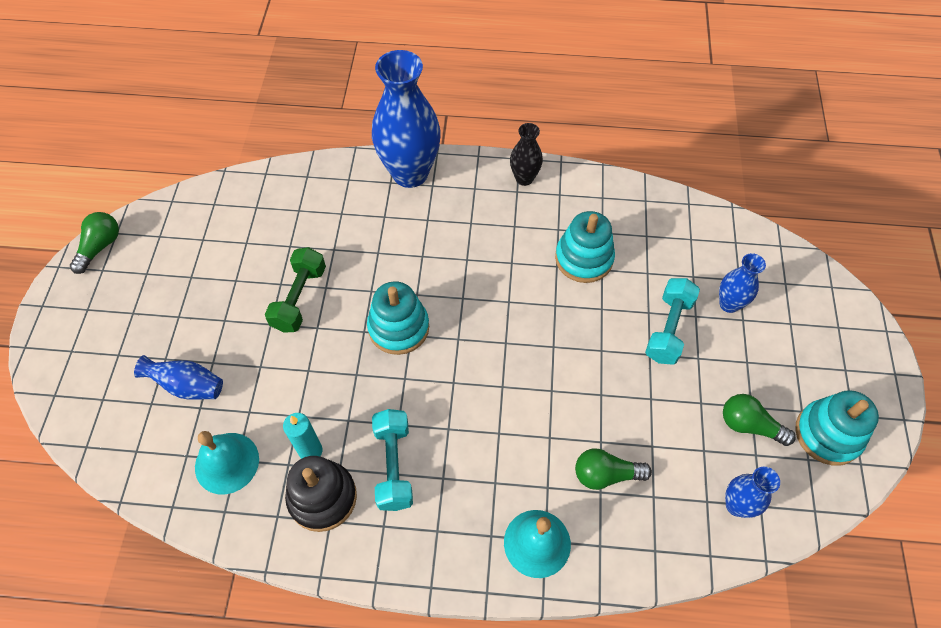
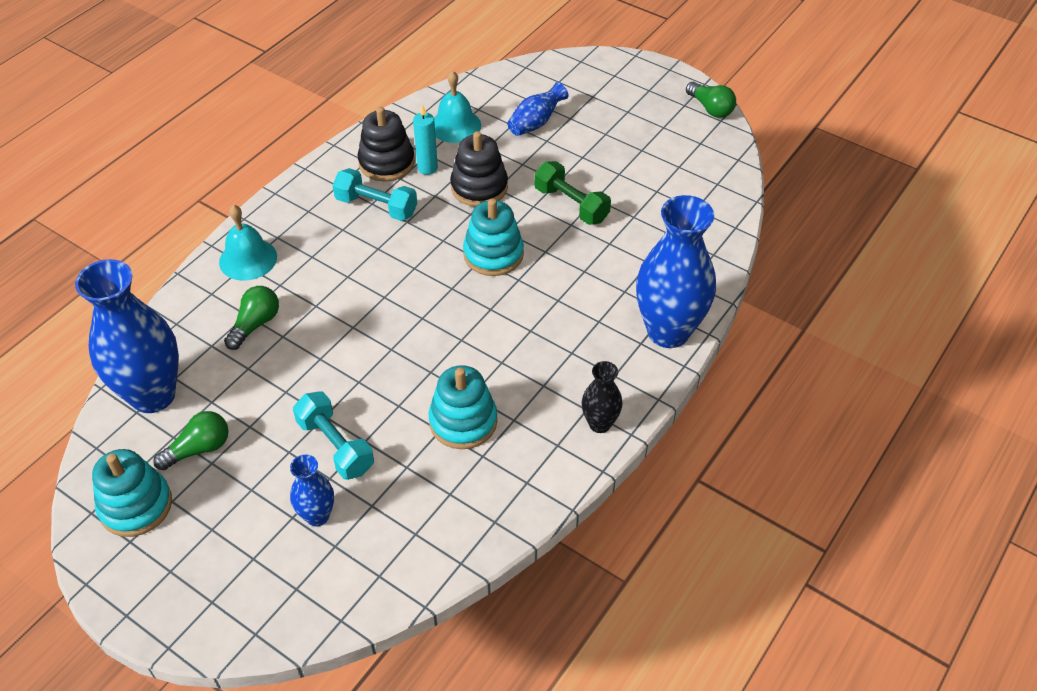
camera: 120 degrees right, 10 degrees down
blue vase [725,467,780,518] -> blue vase [75,259,179,413], size x2.03
none -> black stacking toy [450,131,508,207]

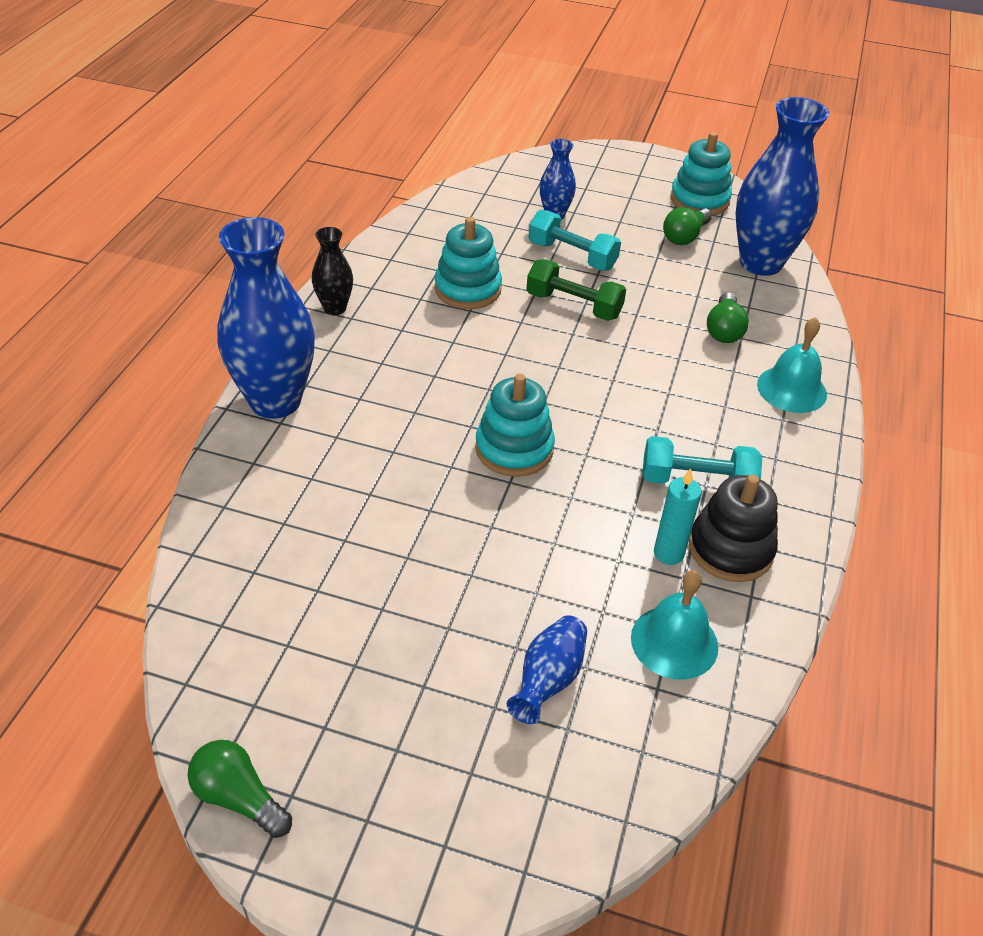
camera: 160 degrees right, 5 degrees down
black stacking toy [450,131,508,207] -> none
green dumbbell [534,161,611,225] -> green dumbbell moved to [526,259,626,321]

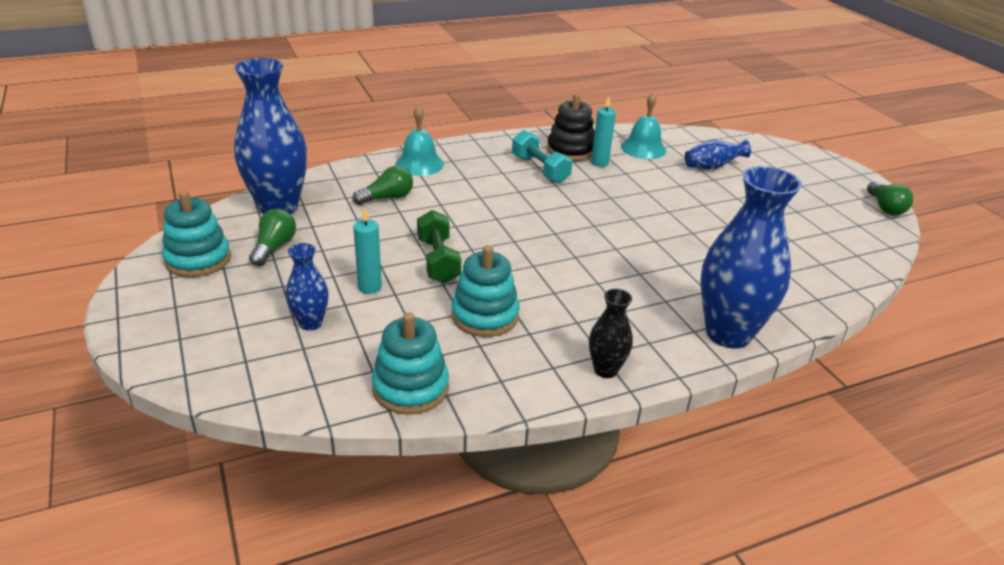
camera: 130 degrees left, 10 degrees down
turquoise stacking toy [475,374,555,477] -> turquoise stacking toy moved to [372,312,449,415]
turquoise dumbbell [528,210,621,271] -> turquoise candle [353,207,382,294]
green light bulb [663,207,712,245] -> green light bulb turned 75 degrees counterclockwise [249,208,296,266]

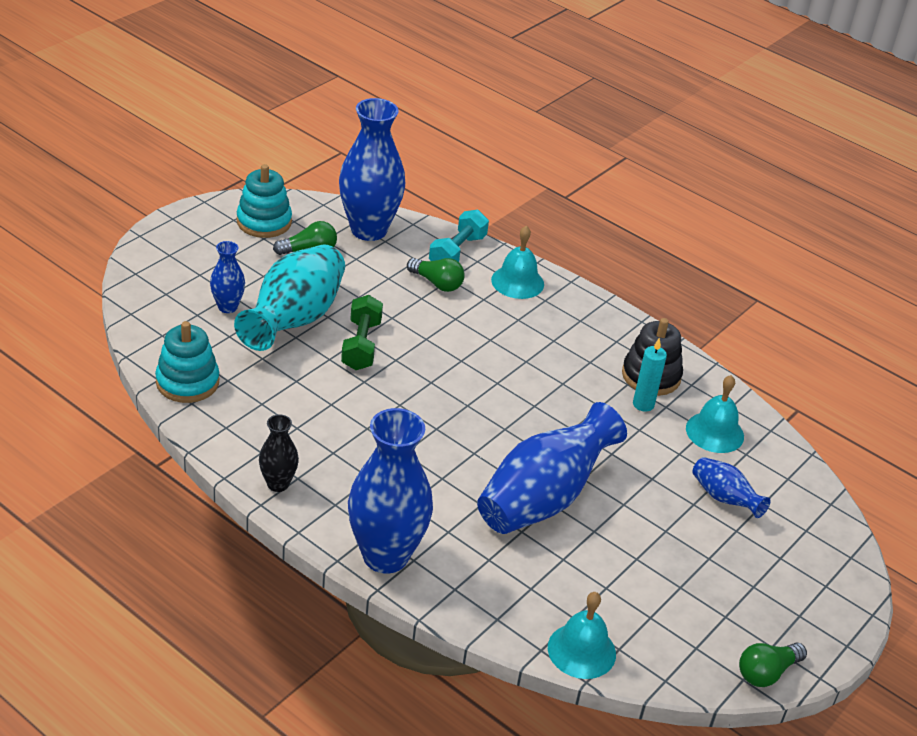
camera: 60 degrees right, 5 degrees up
turquoise candle [353,207,382,294] -> turquoise vase [234,244,345,351]
green dumbbell [417,210,461,283] -> green dumbbell turned 45 degrees counterclockwise [341,295,383,370]
turquoise stacking toy [451,245,520,337] -> none
turquoise dumbbell [512,130,572,183] -> turquoise dumbbell moved to [429,210,489,262]
none -> blue vase [477,402,627,534]
none -> turquoise bell [548,592,616,679]

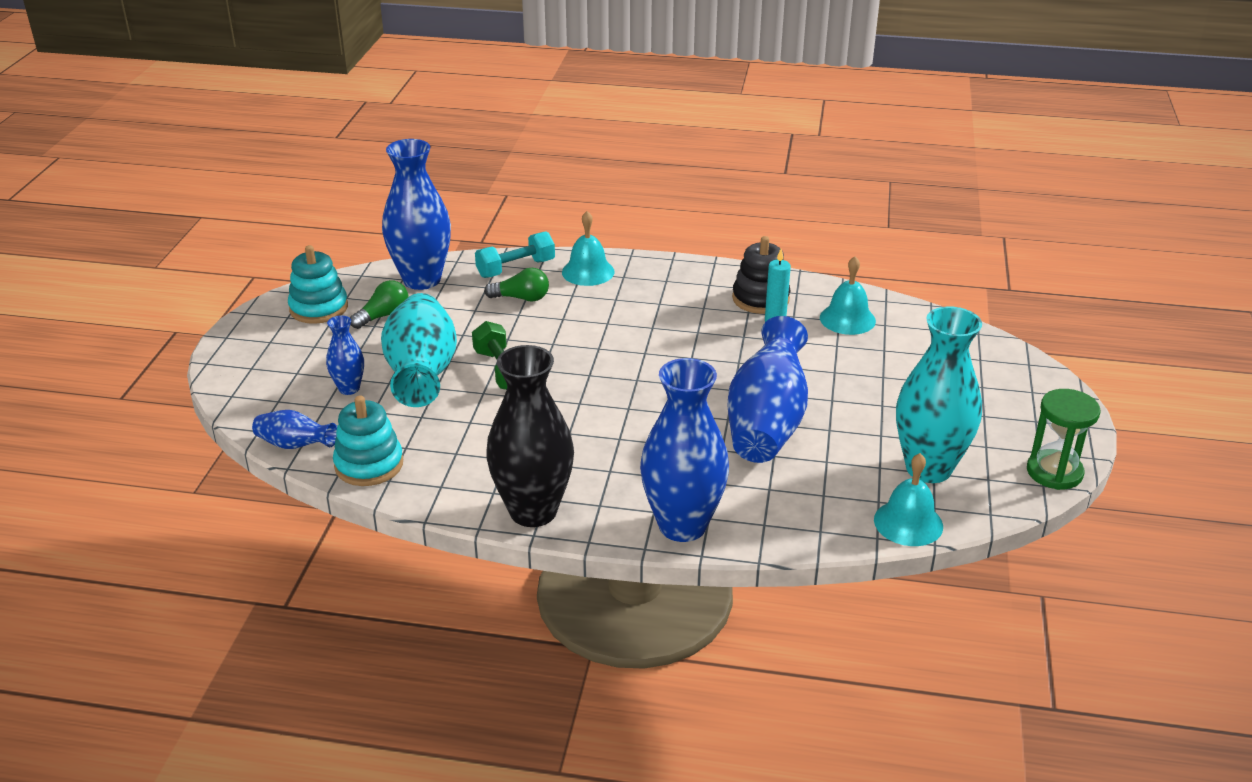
camera: 25 degrees left, 5 degrees down
black vase [259,414,299,492] -> black vase [486,345,574,527], size x2.03
turquoise dumbbell [429,210,489,262] -> turquoise dumbbell turned 60 degrees clockwise [475,231,555,278]
blue vase [692,457,771,518] -> blue vase moved to [252,410,337,449]
green light bulb [739,642,807,687] -> green hourglass [1027,389,1100,490]
none -> turquoise vase [896,306,982,483]

